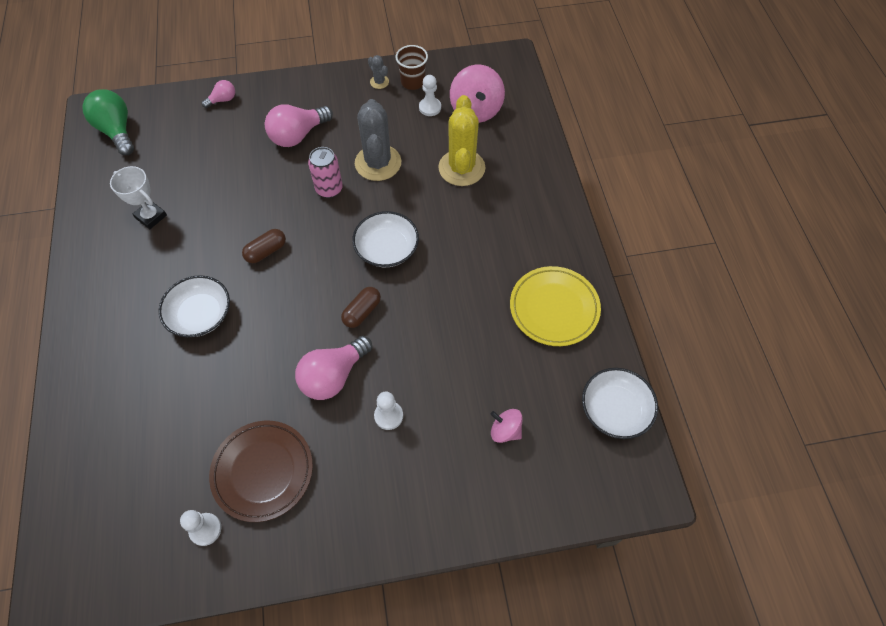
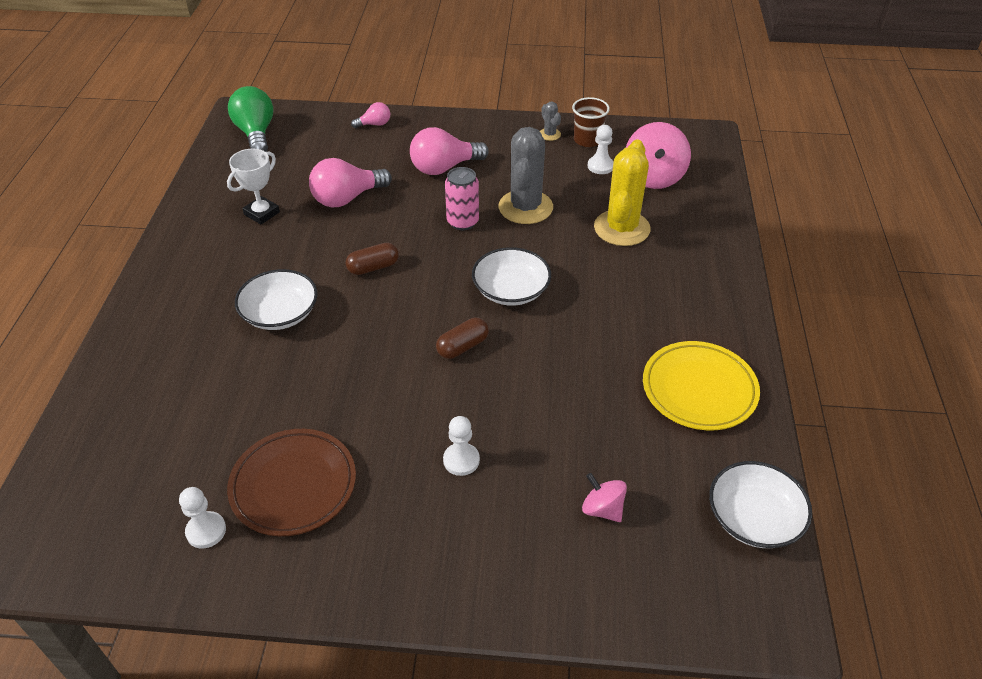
camera: 15 degrees right, 15 degrees down
white trophy [110,166,167,229] -> white trophy turned 75 degrees clockwise [227,148,280,224]
pink light bulb [295,336,372,400] -> pink light bulb moved to [309,158,392,207]

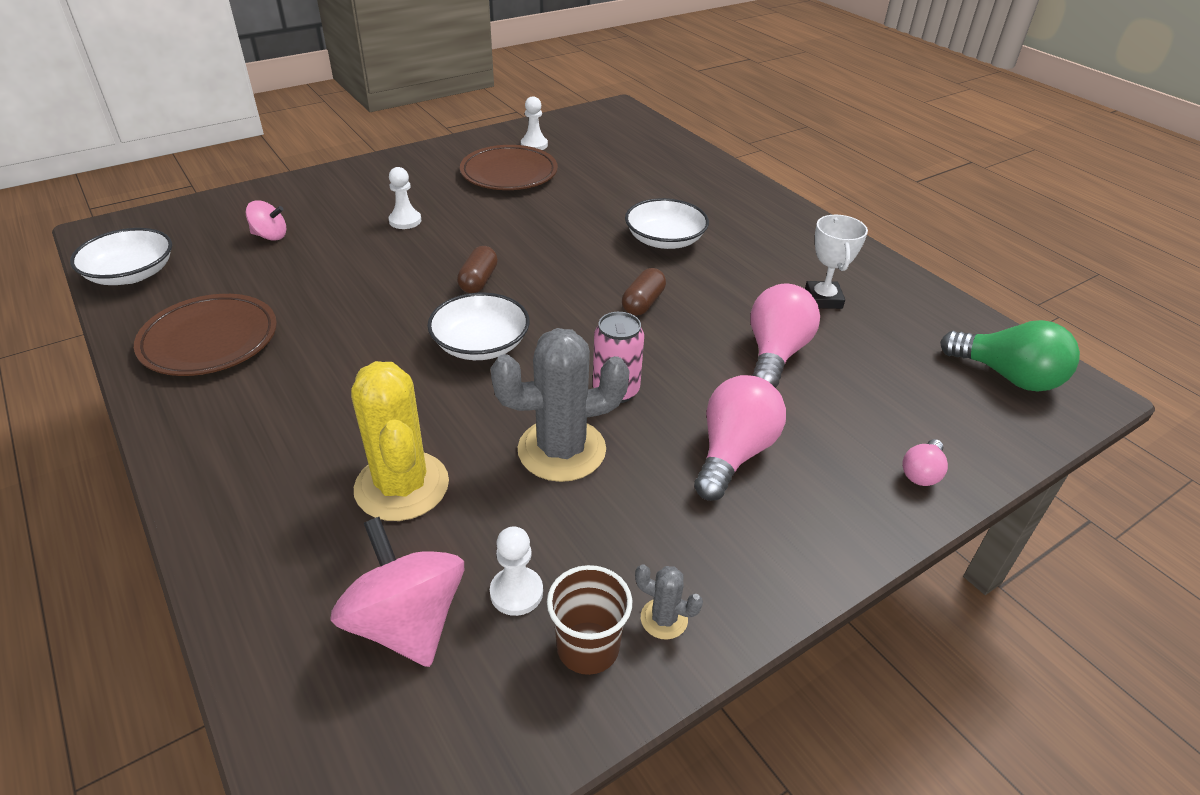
camera: 140 degrees right, 5 degrees down
grey cactus [499,127,553,224] -> grey cactus turned 75 degrees counterclockwise [490,328,630,482]
yellow plate [643,341,760,430] -> brown plate [134,294,277,376]

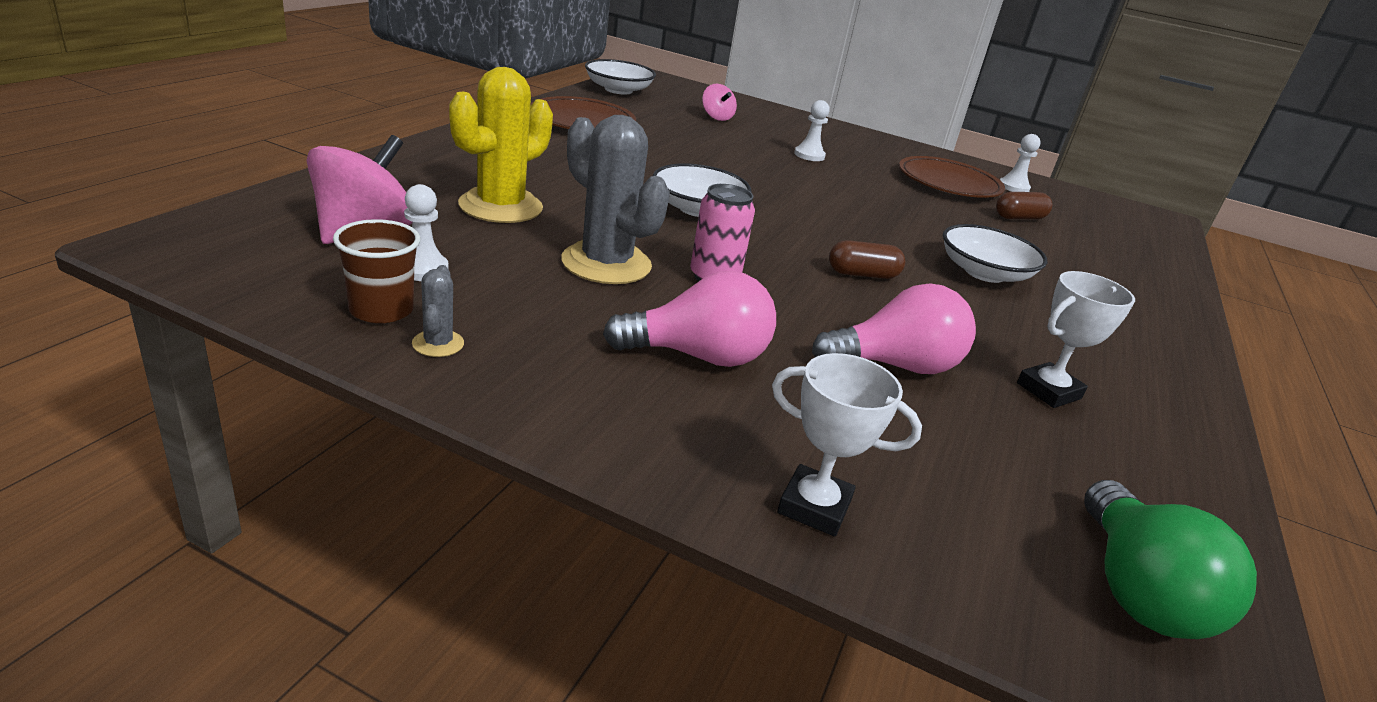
camera: 55 degrees right, 10 degrees down
brown capsule [457,246,498,293] -> brown capsule moved to [996,192,1052,219]
pink light bulb [902,439,948,486] -> white trophy [772,353,922,537]

